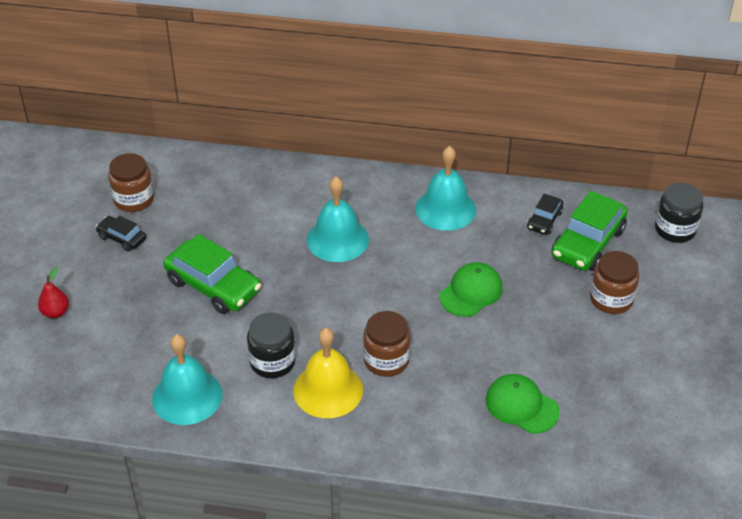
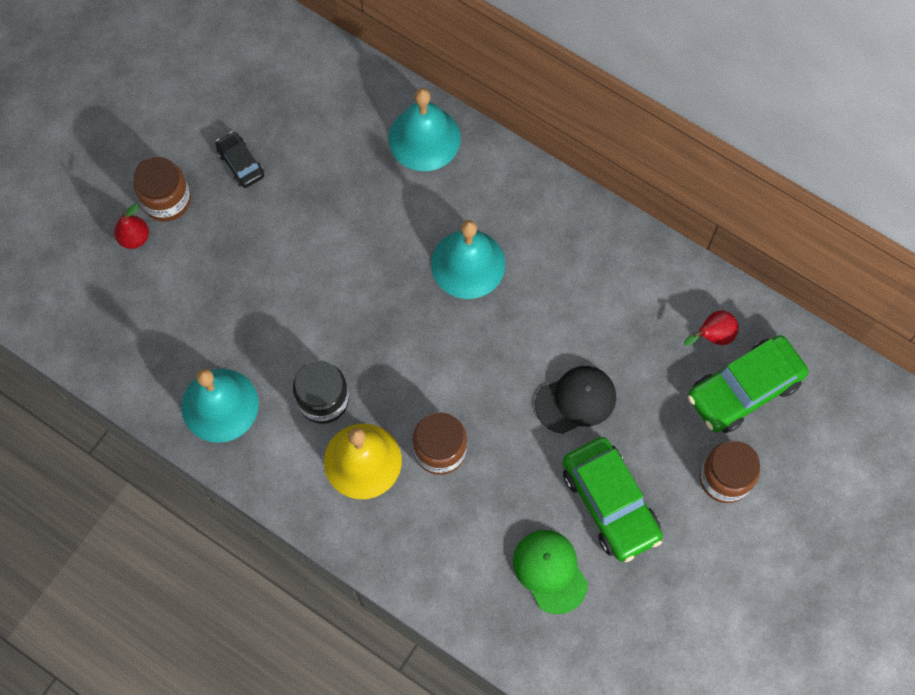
camera: 25 degrees right, 25 degrees up
brown jar [108,153,154,212] -> brown jar moved to [133,156,191,222]
green car [163,234,261,314] -> green car moved to [562,437,663,562]
turquoise bell [415,146,476,231] -> turquoise bell moved to [389,88,461,171]
green cap [439,262,503,317] -> black cap [535,366,616,434]
black car [527,194,563,235] -> red pear [684,310,738,346]
black jar [655,183,703,243] -> none

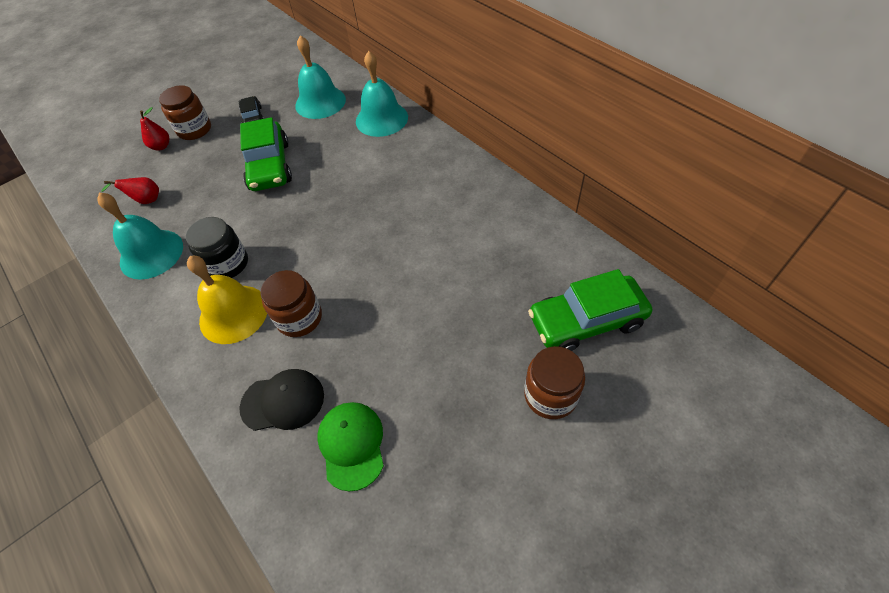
camera: 20 degrees right, 15 degrees down
turquoise bell [431,220,505,299] -> turquoise bell moved to [295,35,346,119]
black cap [535,366,616,434] -> black cap moved to [239,369,324,431]
green car [562,437,663,562] -> green car moved to [240,117,292,191]
red pear [684,310,738,346] -> red pear moved to [101,177,159,204]

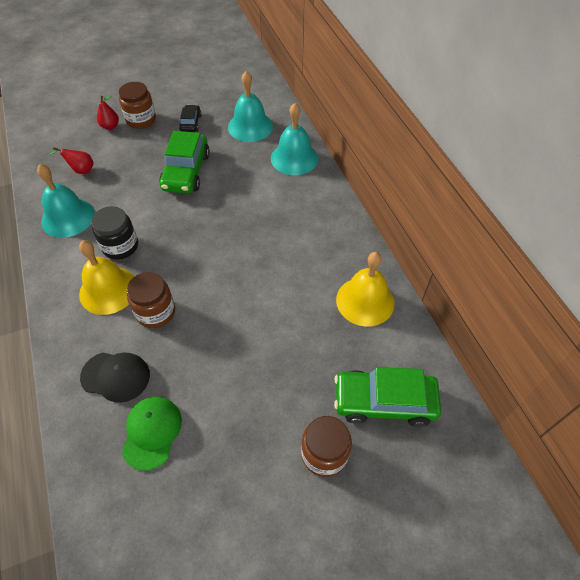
camera: 15 degrees right, 0 degrees up
none -> yellow bell [336,252,395,327]

